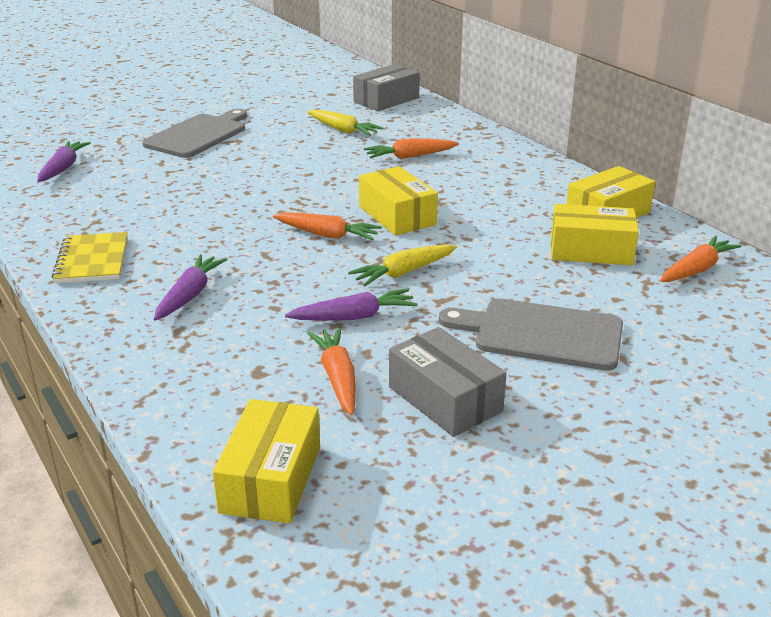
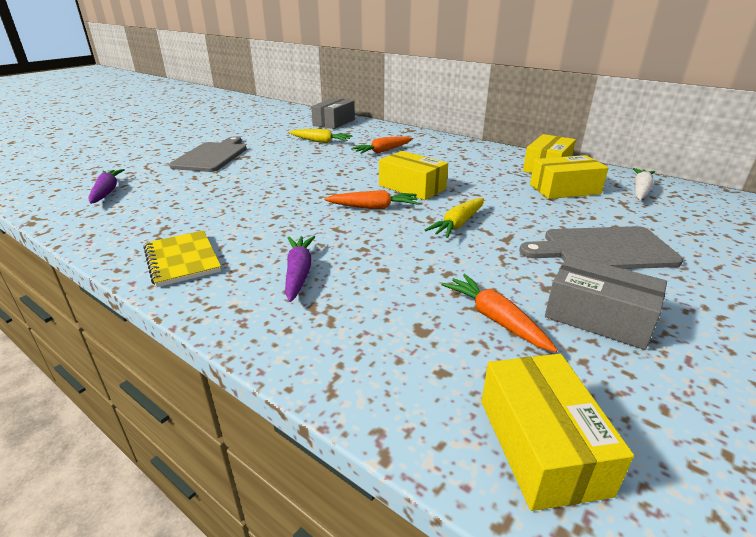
camera: 20 degrees left, 0 degrees up
purple carrot [285,289,418,321] -> none
orange carrot [660,236,742,282] -> white carrot [633,168,655,200]

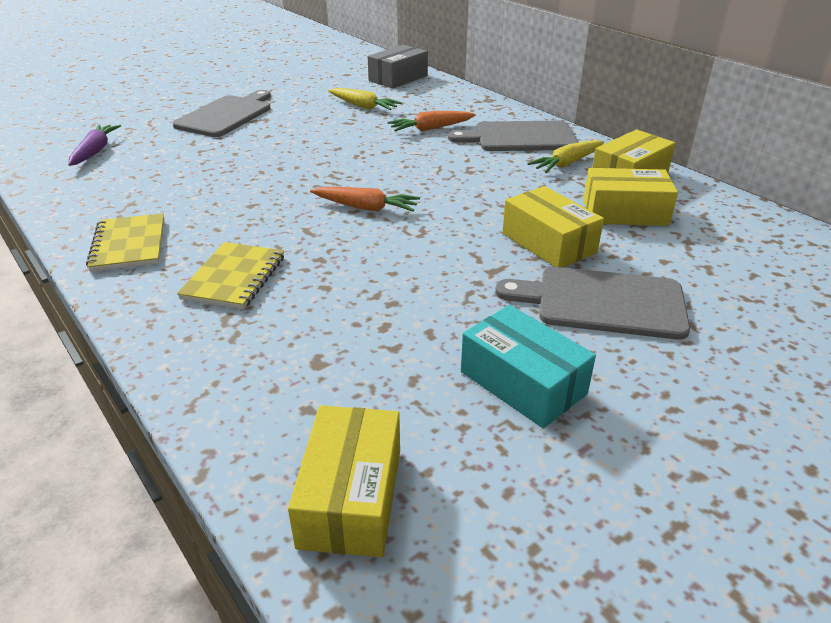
camera: 15 degrees right, 5 degrees up
purple carrot [285,236,315,302] -> yellow notebook [177,242,284,309]
yellow box [379,151,448,200] -> yellow box moved to [502,186,604,267]
yellow carrot [425,198,484,238] -> yellow carrot moved to [527,140,604,173]
orange carrot [441,274,558,352] -> none
grey box [545,255,667,350] -> turquoise box [461,305,596,428]
white carrot [633,168,655,200] -> none
none -> grey cutting board [448,121,578,151]

